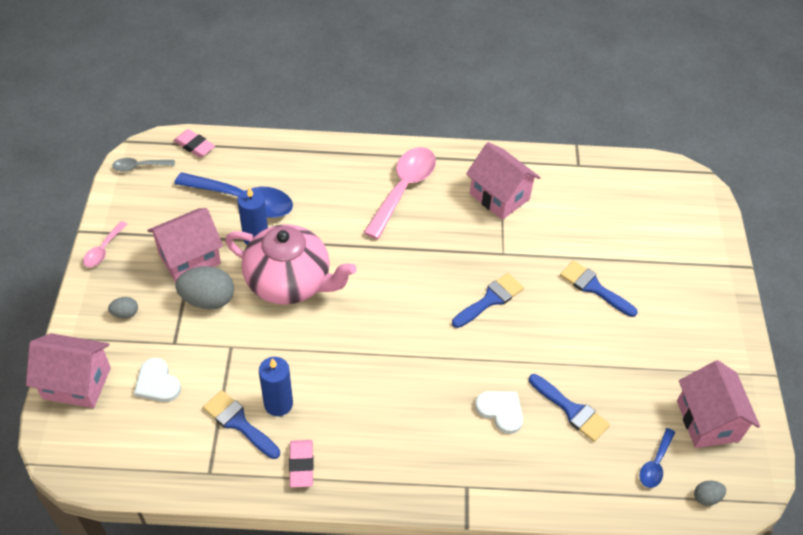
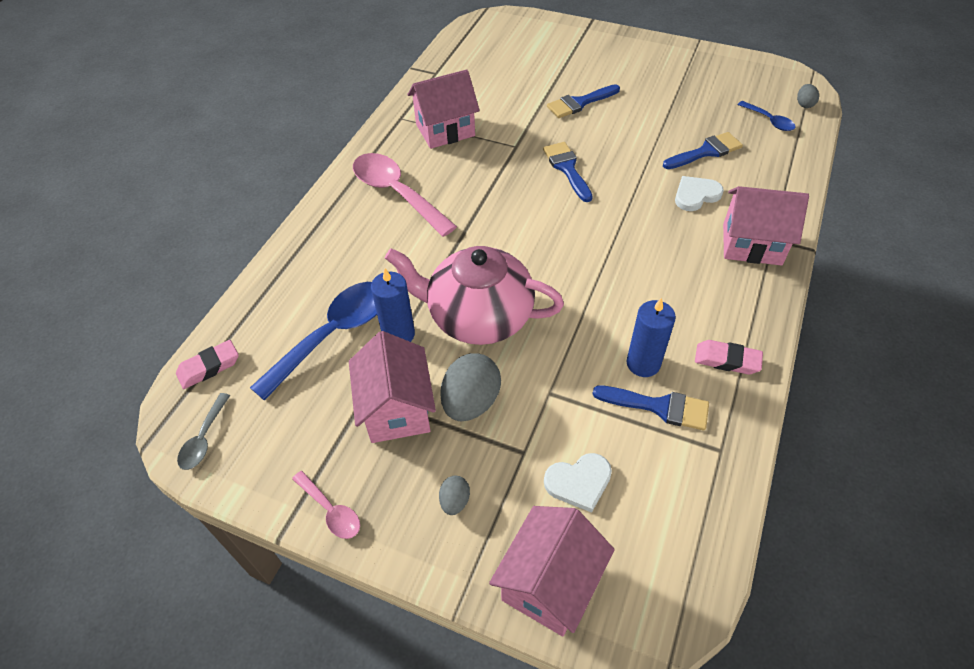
camera: 65 degrees left, 0 degrees up
blue brush [203,390,280,459] -> blue brush turned 135 degrees counterclockwise [593,385,709,431]
pink teapot [225,224,357,305] -> pink teapot turned 120 degrees counterclockwise [385,246,564,345]
pink house [677,360,760,448] -> pink house moved to [723,186,809,266]

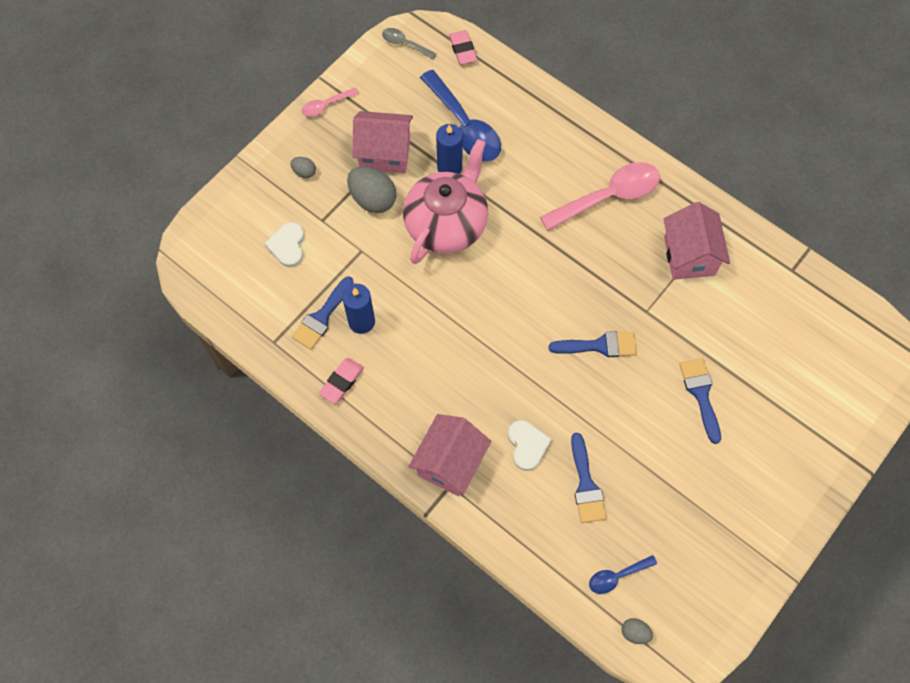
camera: 105 degrees right, 15 degrees up
pink house [489,506,615,636] -> none

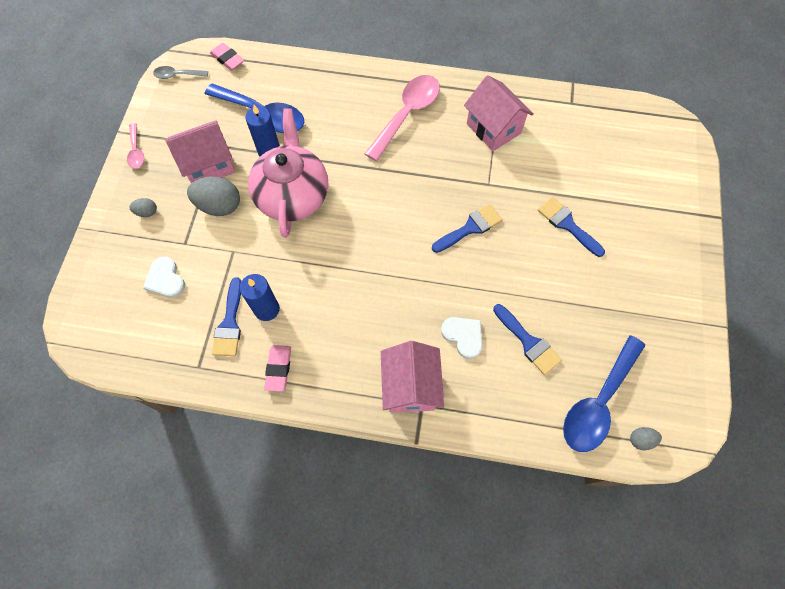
camera: 30 degrees left, 0 degrees up
pink spoon [302,87,359,117] -> pink spoon turned 45 degrees counterclockwise [127,123,144,168]
blue spoon [589,555,657,594] -> blue spoon [563,335,645,452], size x2.03

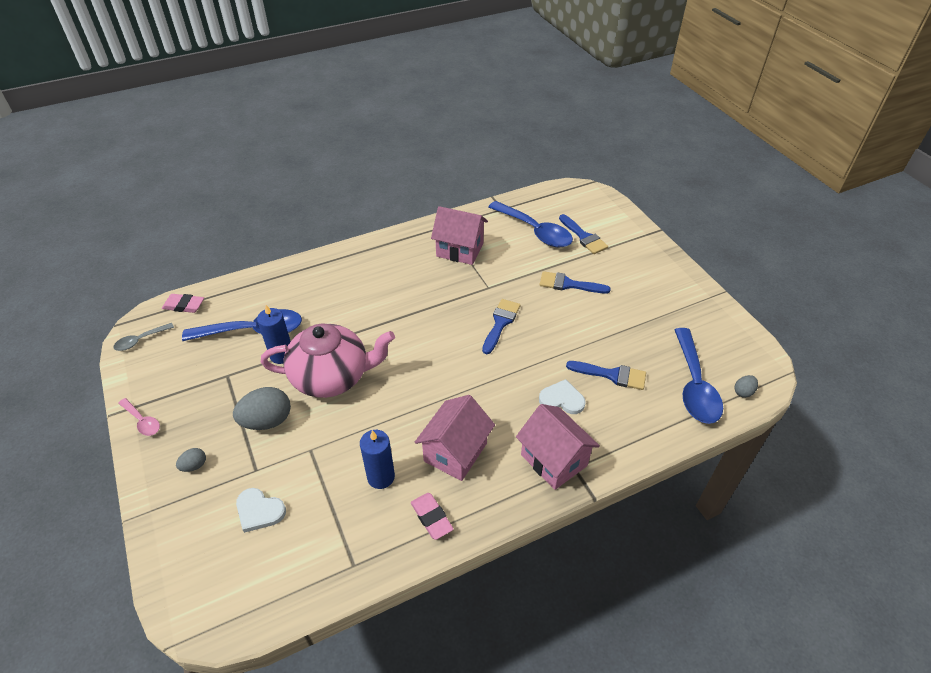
camera: 35 degrees left, 20 degrees down
pink house [166,120,235,183] -> pink house moved to [415,395,495,481]
blue brush [212,277,241,356] -> blue brush moved to [559,214,608,254]
pink teapot [248,108,328,238] -> pink teapot turned 120 degrees clockwise [261,323,395,398]
pink spoon [365,75,440,161] -> none
none -> blue spoon [488,201,573,248]

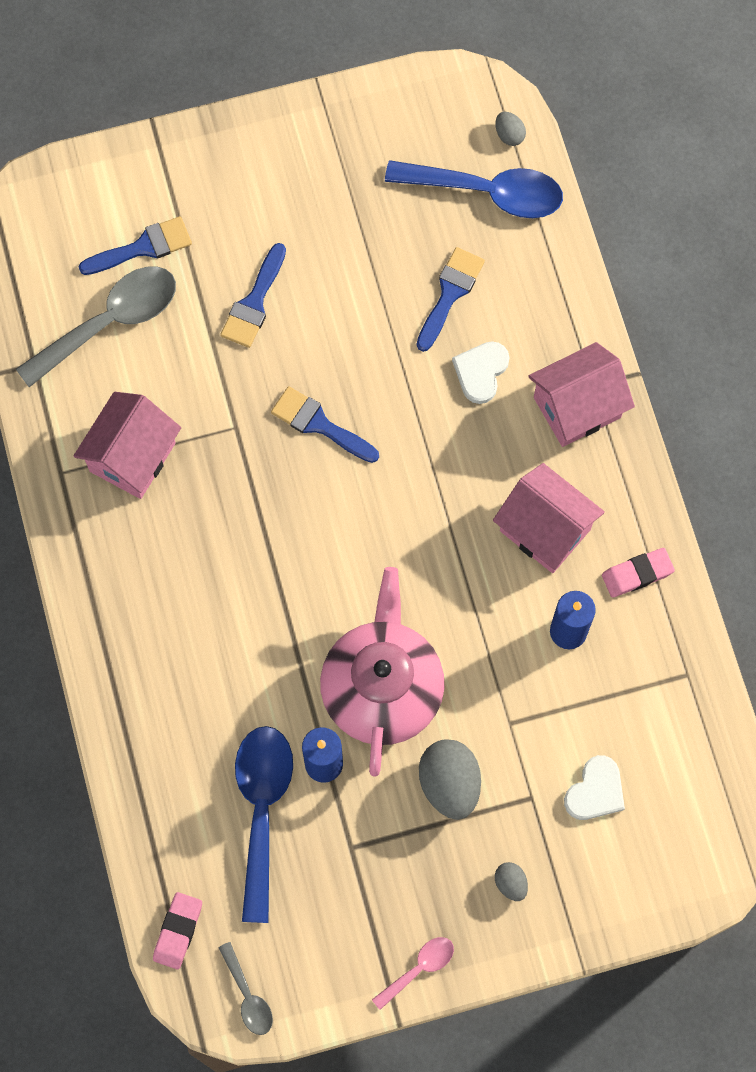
camera: 80 degrees left, 25 degrees up
blue spoon [488,201,573,248] -> grey spoon [16,267,176,387]

